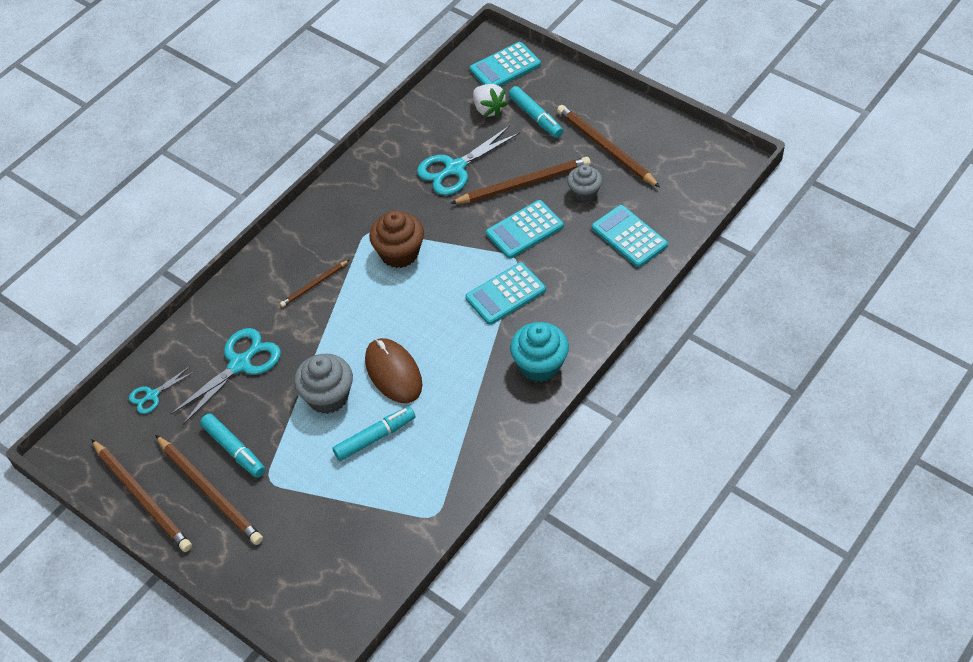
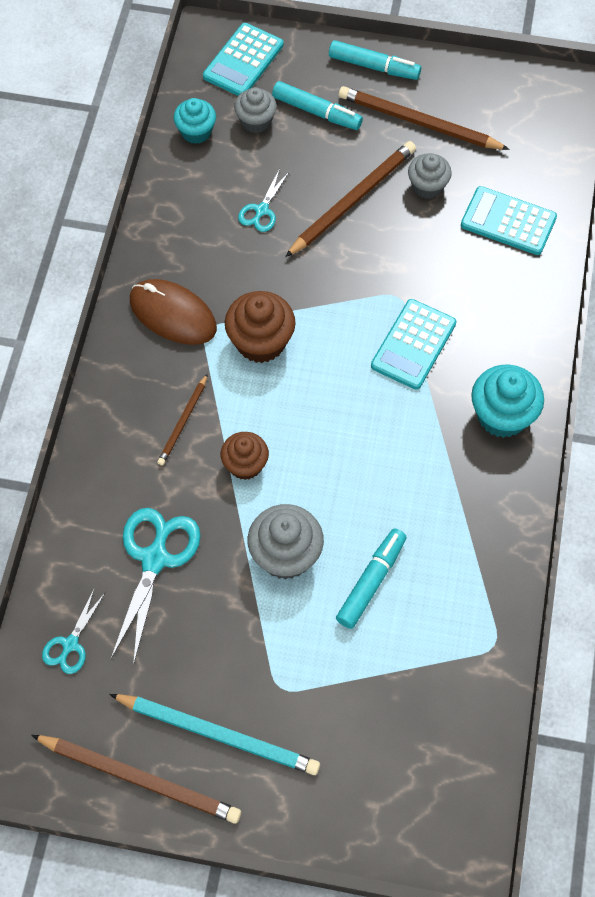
camera: 30 degrees left, 10 degrees up
brown pencil [155,435,263,545] -> turquoise pencil [109,694,320,775]
turquoise marker [200,413,265,478] -> turquoise marker moved to [329,40,421,80]
brown mouse [365,338,422,403] -> brown mouse moved to [130,279,217,345]
turquoise scissors [417,126,520,195] -> turquoise scissors [238,168,290,232], size x0.55
white strawberry [473,84,508,117] -> grey cupcake [234,87,277,133]
turquoise calculator [486,200,564,259] -> none
none -> turquoise cupcake [174,98,216,144]
none -> brown cupcake [221,432,269,480]

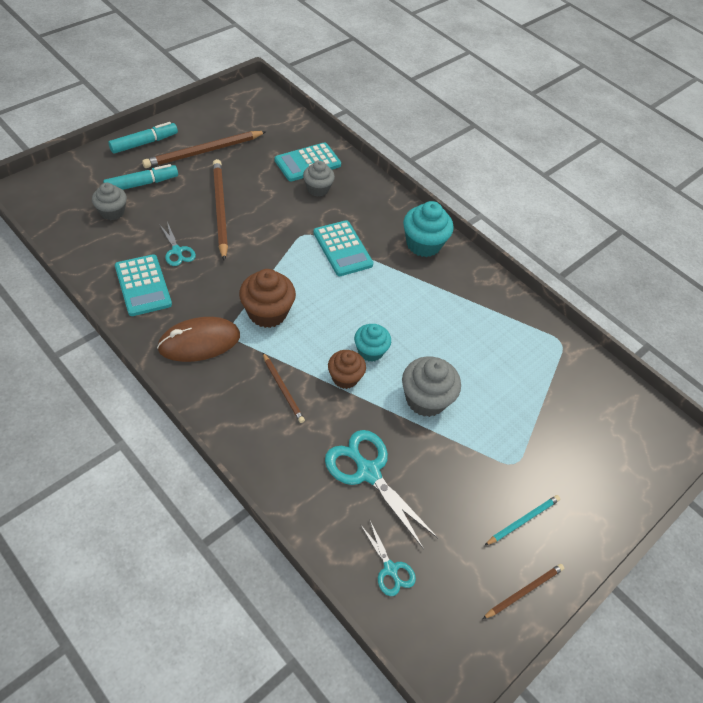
camera: 60 degrees left, 10 degrees down
brown pencil [31,735,241,823] -> brown pencil [483,564,564,619], size x0.55
turquoise pencil [109,694,320,775] -> turquoise pencil [484,495,560,546], size x0.55
turquoise cupcake [174,98,216,144] -> turquoise cupcake moved to [354,324,391,362]
turquoise calculator [203,23,284,96] -> turquoise calculator moved to [115,254,172,316]
turquoise marker [336,528,407,629] -> none
grey cupcake [408,153,452,199] -> grey cupcake moved to [303,161,335,197]

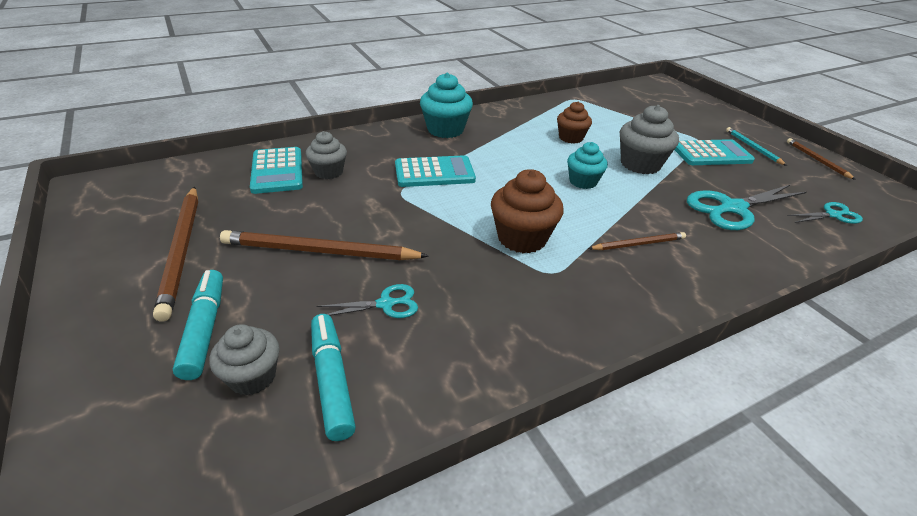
camera: 70 degrees left, 15 degrees down
turquoise marker [108,122,178,154] -> turquoise marker moved to [311,314,356,441]
turquoise calculator [115,254,172,316] -> turquoise calculator moved to [674,139,755,165]
brown mouse [157,317,240,362] -> none
brown cupcake [328,350,366,389] -> brown cupcake moved to [557,101,592,144]

